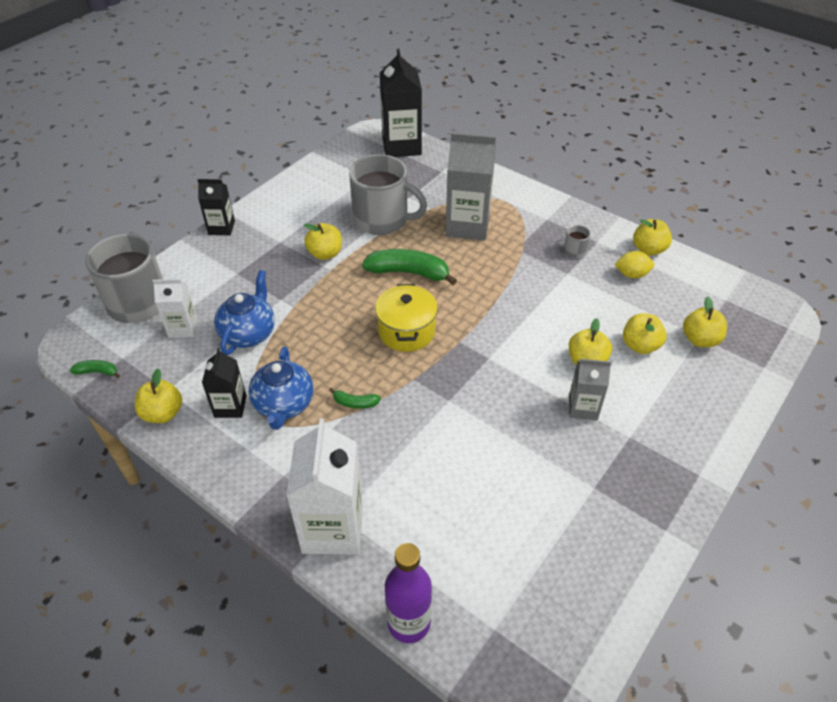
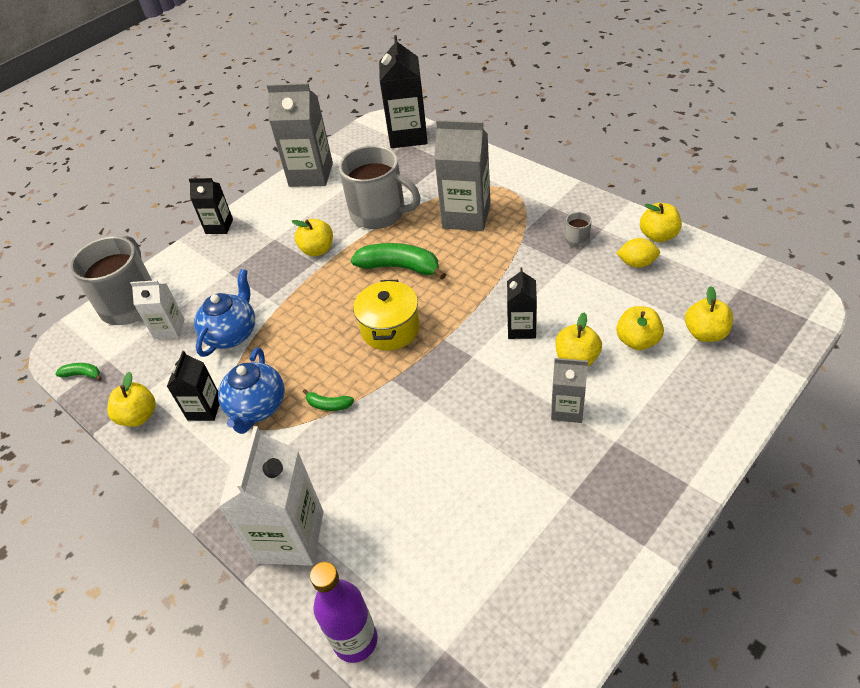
camera: 10 degrees right, 0 degrees up
none -> grey carton [267,83,333,187]
none -> black carton [507,268,537,339]

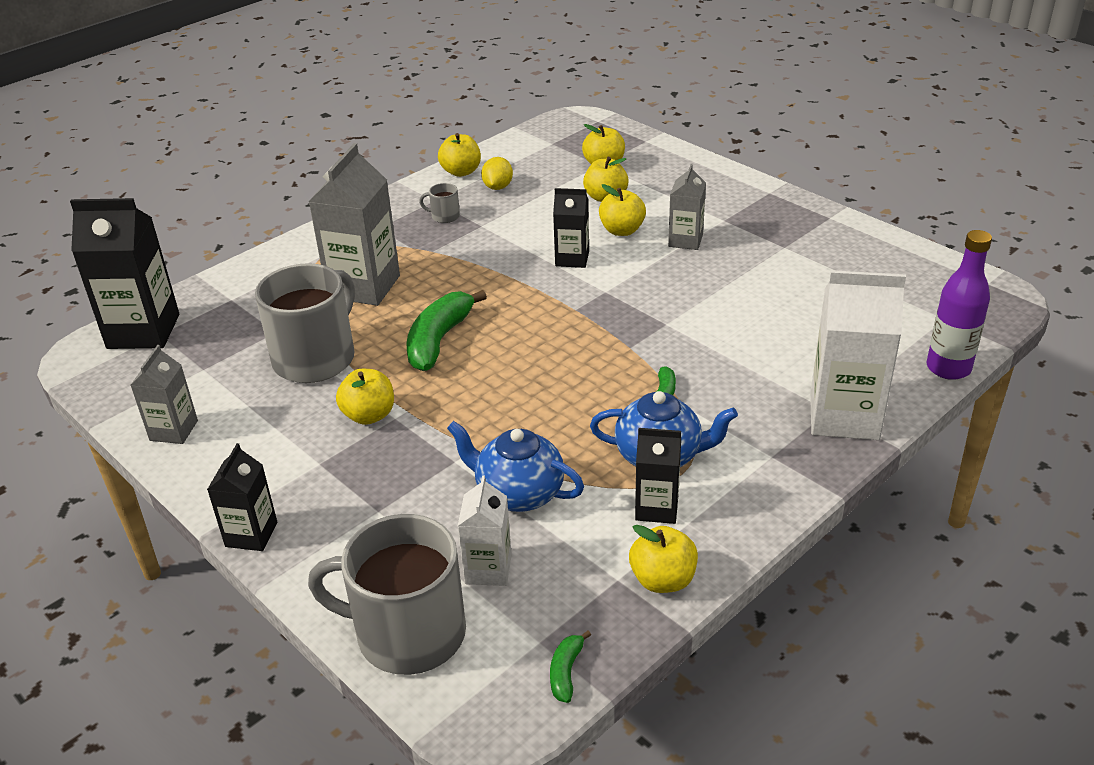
camera: 90 degrees left, 10 degrees down
grey carton [267,83,333,187] -> grey carton [131,345,198,444], size x0.56
yellow pot [353,280,420,351] -> none

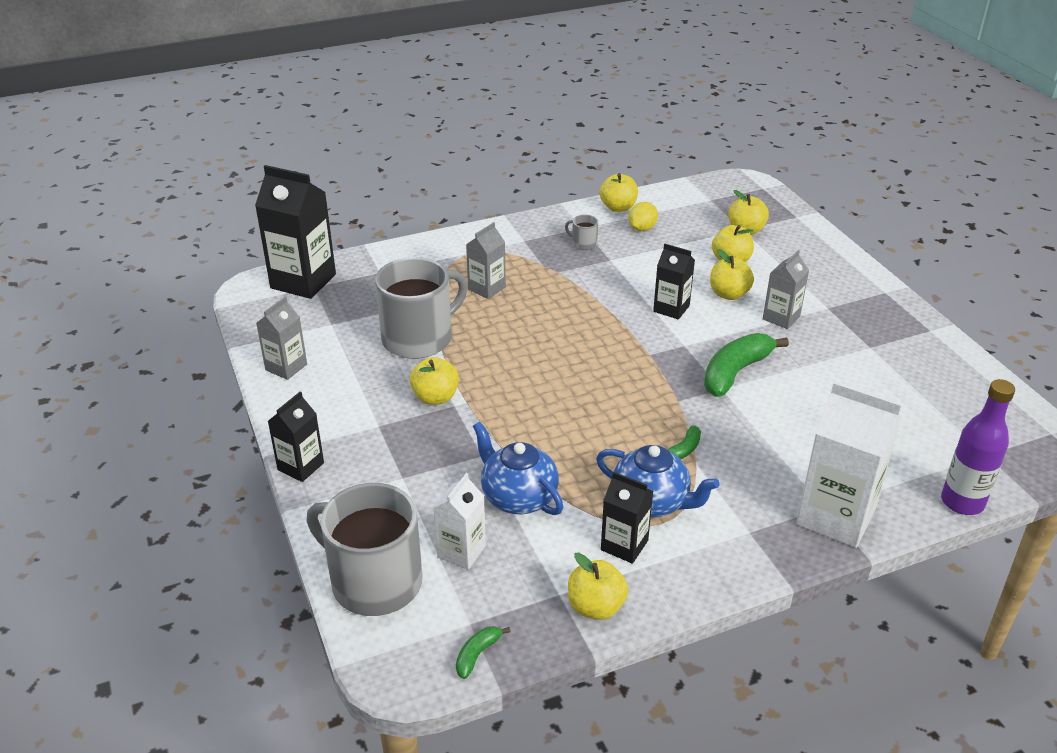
camera: 20 degrees right, 0 degrees up
grey carton [308,143,400,306] -> grey carton [466,222,506,299], size x0.56
green banana [407,290,487,371] -> green banana moved to [704,333,789,397]

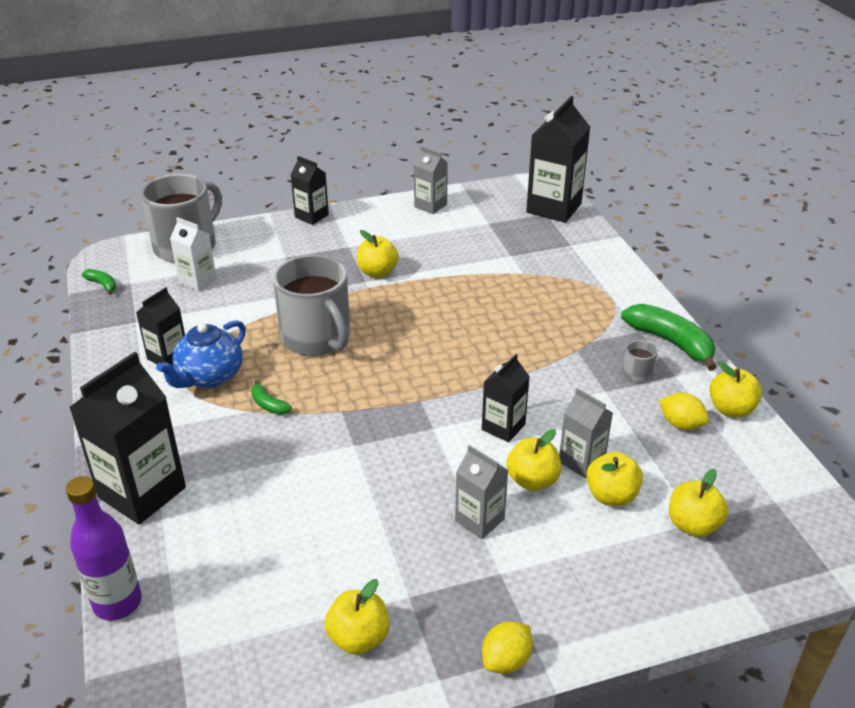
camera: 95 degrees right, 0 degrees up
grey mug [375,257,467,359] -> grey mug moved to [273,255,350,356]
grey carton [466,222,506,299] -> grey carton moved to [559,388,613,478]
blue teapot [473,421,564,515] -> none
yellow apple [568,553,628,620] -> yellow apple moved to [325,579,389,655]
green banana [704,333,789,397] -> green banana moved to [621,304,717,371]
white carton [796,381,902,548] -> black carton [69,352,186,525]
none -> yellow lemon [482,621,533,674]

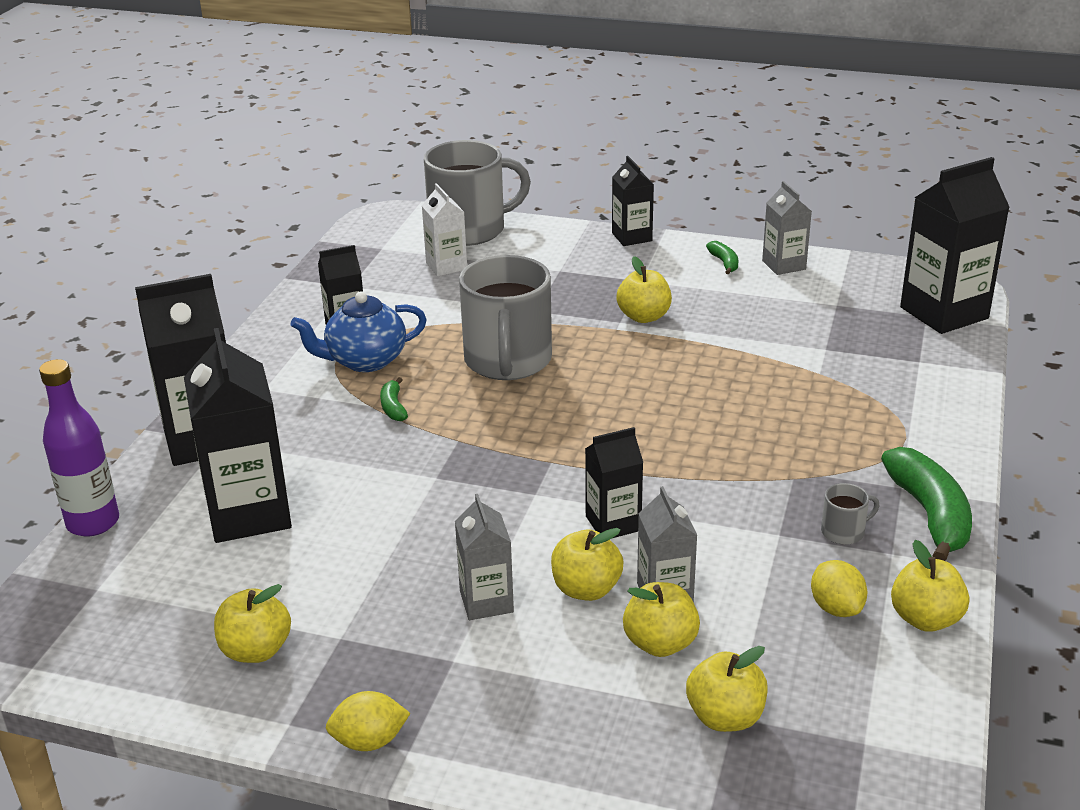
camera: 35 degrees right, 5 degrees down
green banana [82,269,116,295] -> green banana moved to [706,241,738,274]
none -> black carton [184,328,292,543]

